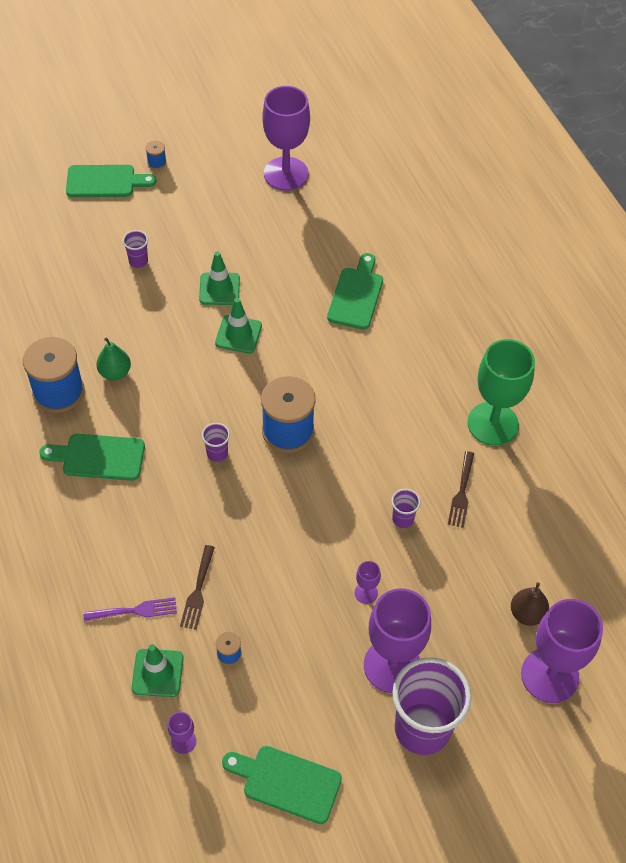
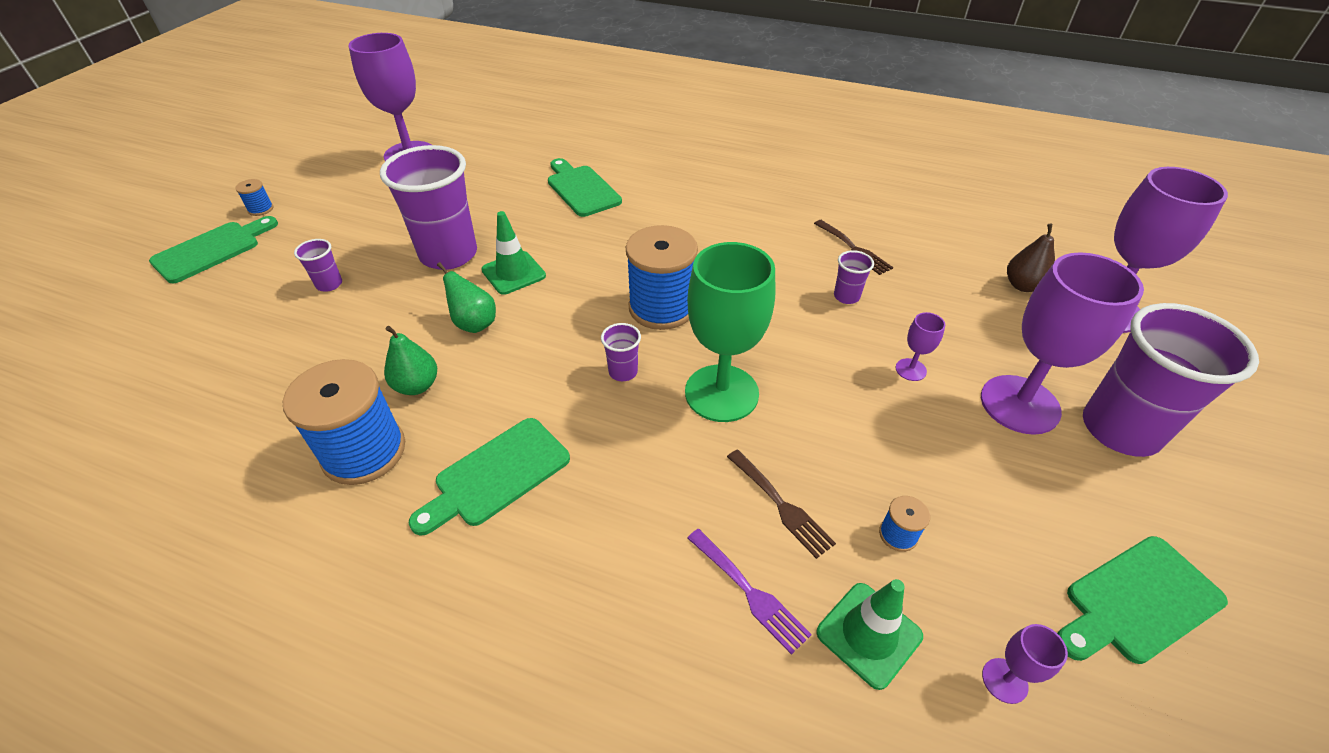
camera: 45 degrees left, 10 degrees down
purple fork [83,597,177,622] -> purple fork turned 105 degrees clockwise [687,529,812,655]
green traffic cone [199,251,240,305] -> purple cup [380,145,477,270]
green goblet [467,339,535,446] -> green goblet moved to [685,242,776,422]
none -> green pear [437,262,496,333]

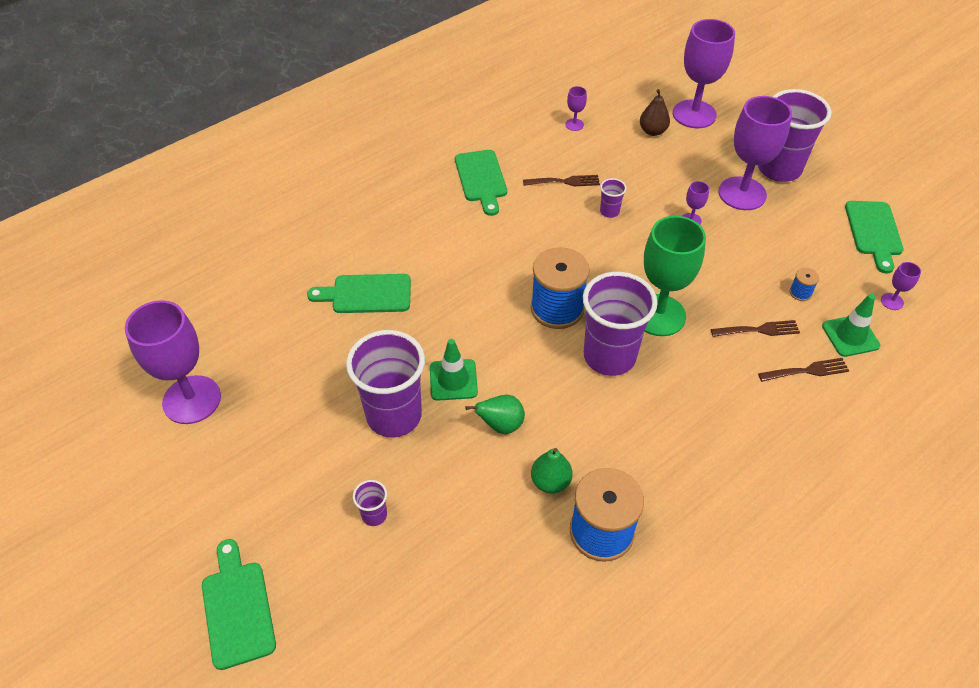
camera: 60 degrees left, 5 degrees up
blue spool [235,179,273,216] -> none
green cutting board [409,418,570,536] -> green cutting board moved to [455,150,507,216]
purple cup [601,323,641,381] -> purple cup [583,272,658,376], size x2.35
purple fork [687,529,812,655] -> brown fork [758,358,849,382]
none -> purple goblet [565,86,587,131]

